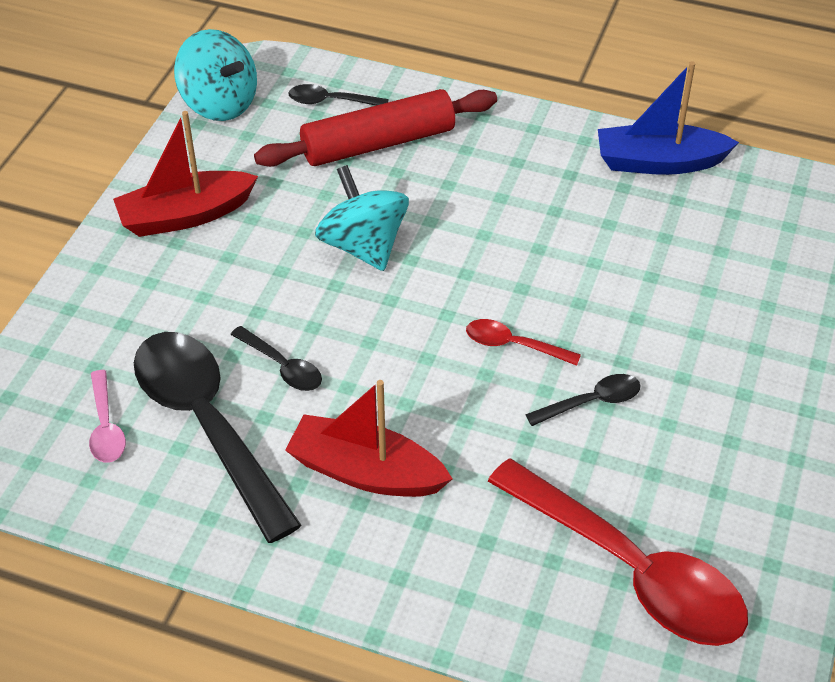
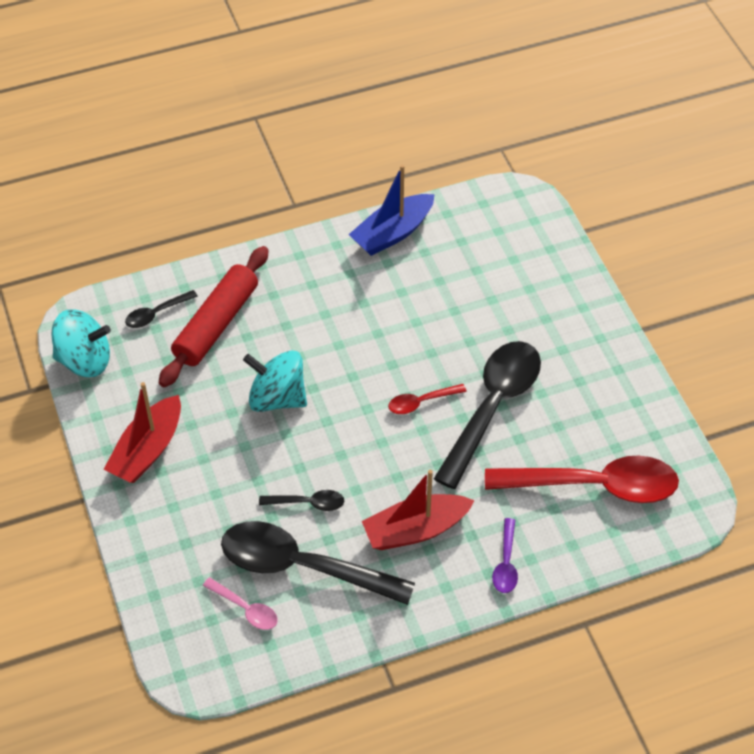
camera: 40 degrees left, 5 degrees up
black spoon [525,374,641,426] -> black spoon [434,341,541,489], size x2.26
none -> purple spoon [492,518,518,593]

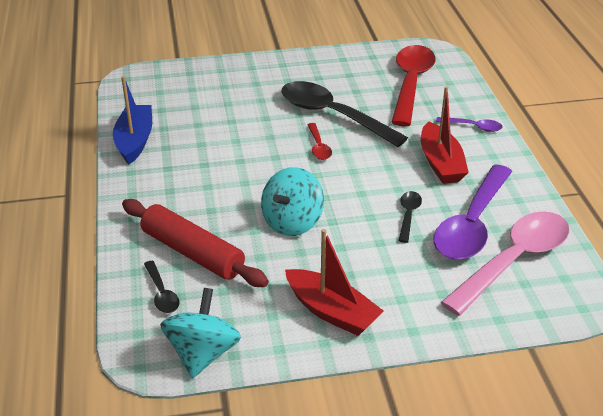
camera: 80 degrees left, 15 degrees down
pink spoon [203,577,278,630] -> pink spoon [441,211,569,316], size x2.26
black spoon [221,521,415,605] -> purple spoon [433,165,512,260]
blue boat [349,165,435,256] -> blue boat turned 150 degrees counterclockwise [113,76,152,164]

